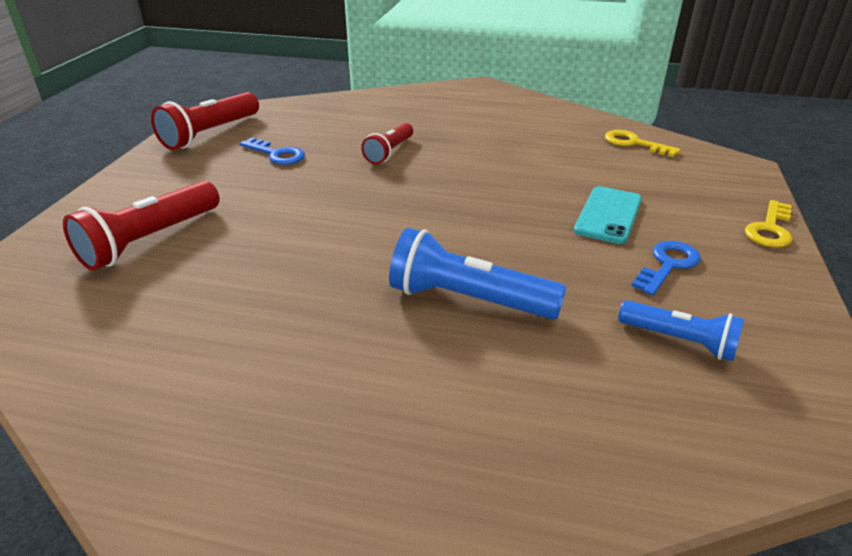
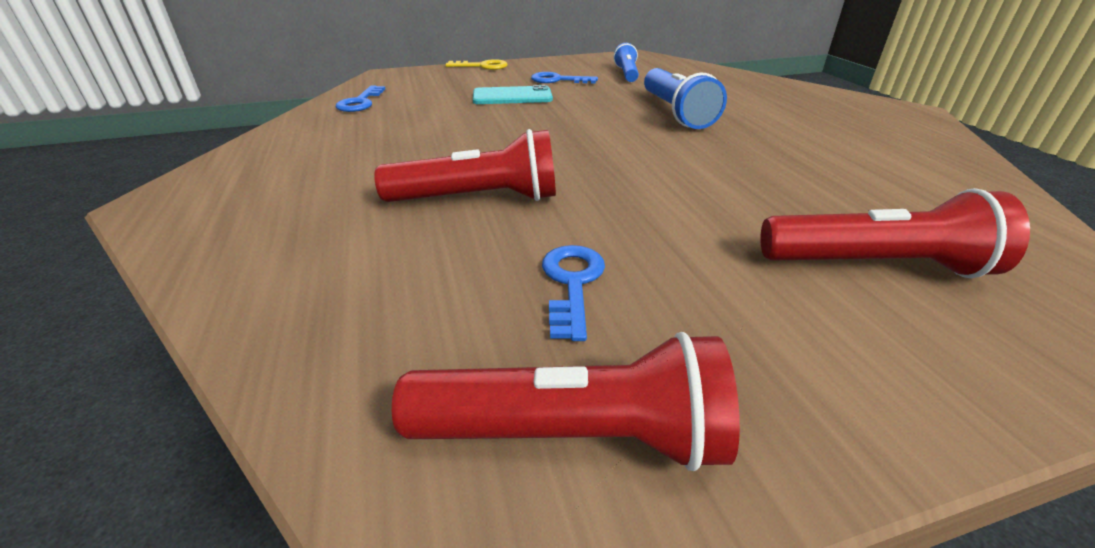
camera: 120 degrees left, 0 degrees up
red flashlight [361,123,413,164] -> red flashlight [374,129,556,202], size x1.60
yellow key [605,130,681,157] -> blue key [336,85,385,112]

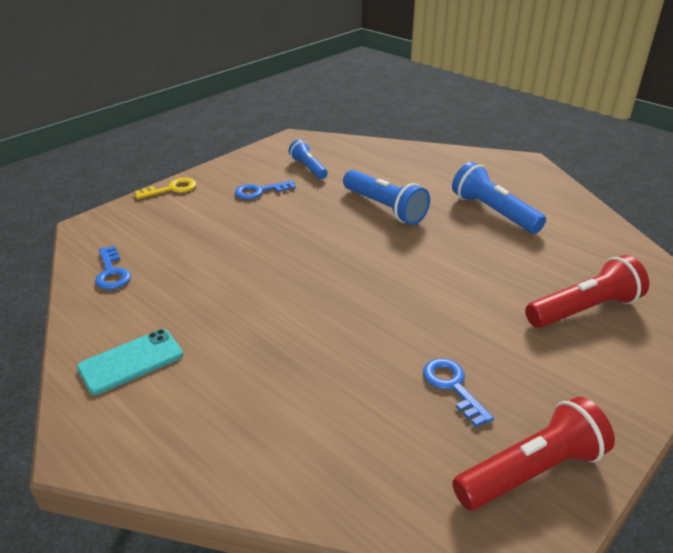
camera: 30 degrees left, 0 degrees up
red flashlight [374,129,556,202] -> none
turquoise phone [473,85,553,104] -> turquoise phone moved to [77,329,183,395]
none -> blue flashlight [452,162,546,234]

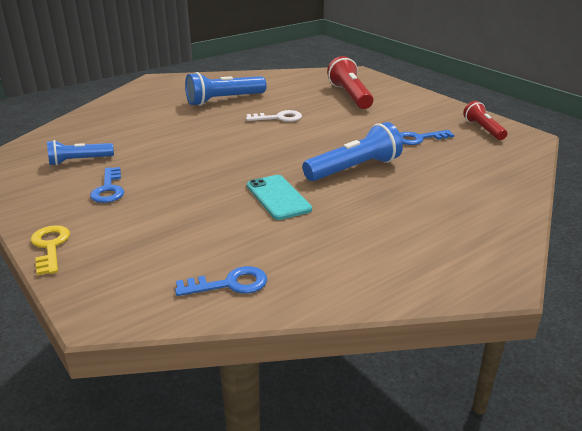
camera: 80 degrees left, 5 degrees down
turquoise phone [77,329,183,395] -> turquoise phone moved to [247,175,312,220]
blue flashlight [343,170,430,225] -> blue flashlight moved to [302,122,403,181]
red flashlight [452,397,615,510] -> red flashlight [463,101,507,140], size x0.63
none -> white key [246,110,302,122]

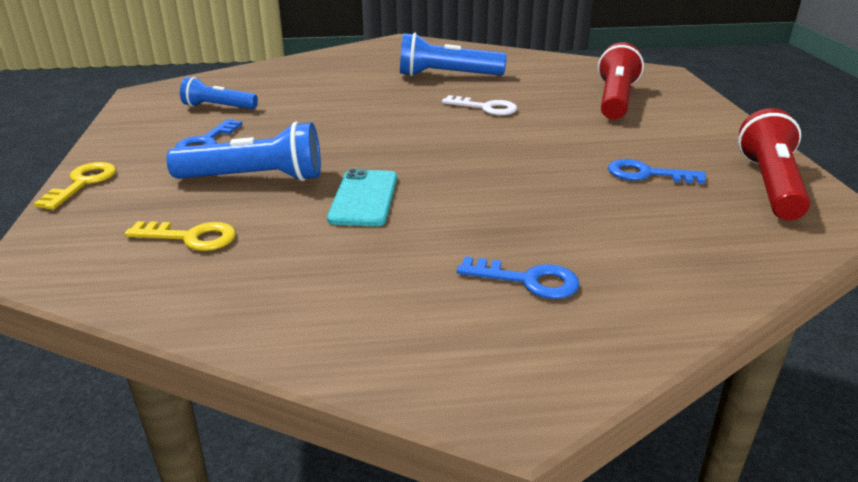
camera: 30 degrees right, 0 degrees up
blue key [175,266,267,296] -> blue key moved to [457,257,580,299]
blue flashlight [302,122,403,181] -> blue flashlight moved to [167,122,321,181]
red flashlight [463,101,507,140] -> red flashlight [738,108,810,220], size x1.60
none -> yellow key [125,221,236,251]

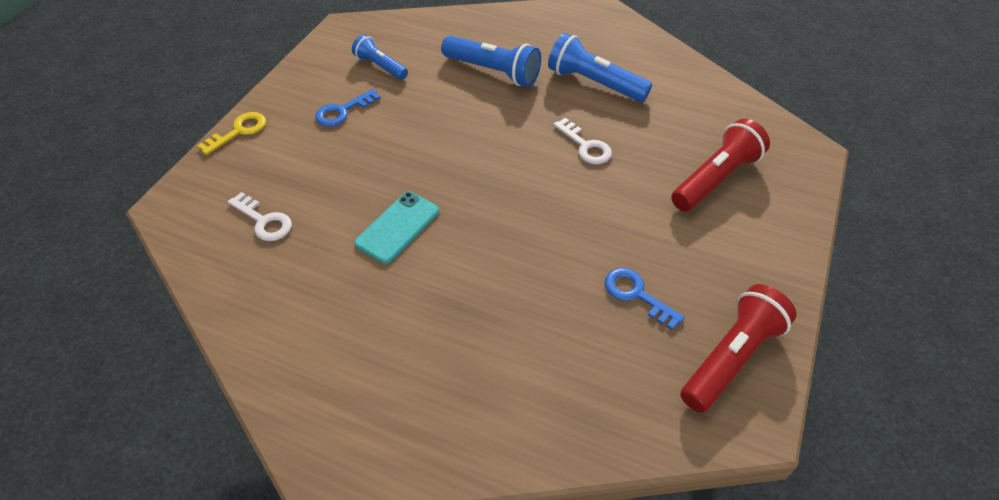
camera: 30 degrees right, 20 degrees up
yellow key [125,221,236,251] -> white key [228,192,292,241]
blue flashlight [167,122,321,181] -> blue flashlight moved to [441,36,541,87]
blue key [457,257,580,299] -> none

